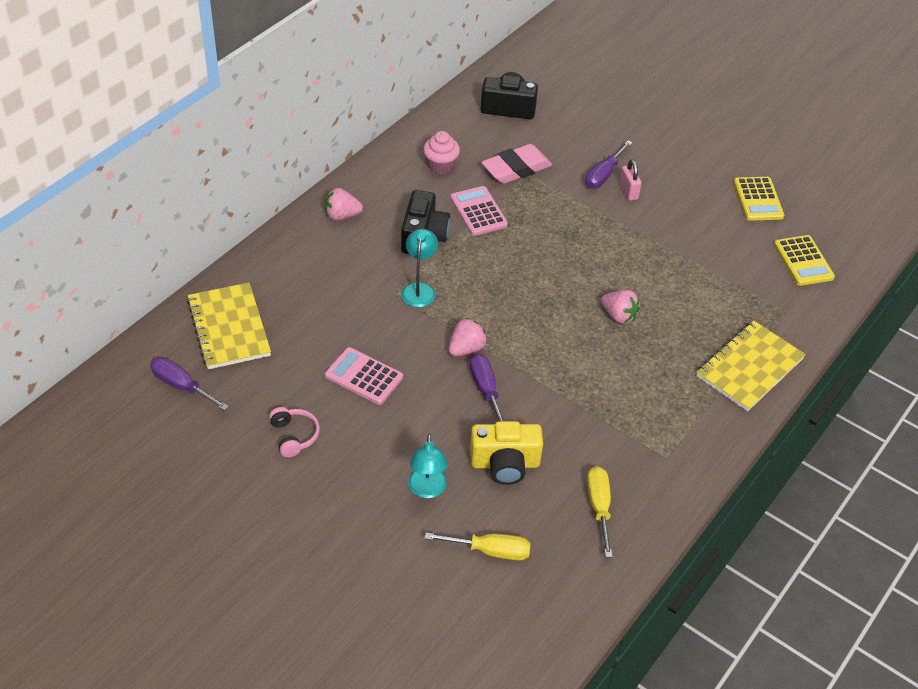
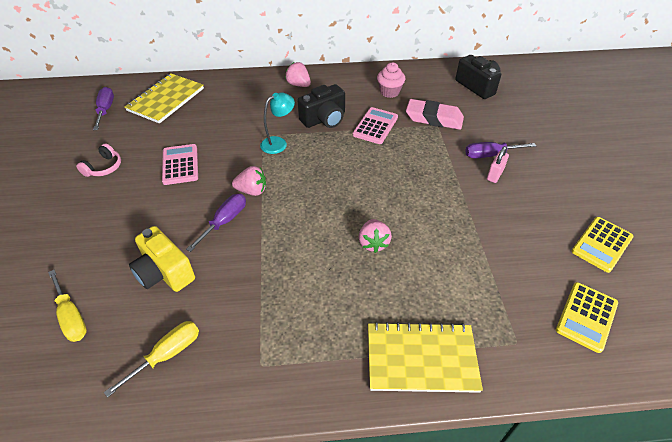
camera: 50 degrees right, 0 degrees up
turquoise lamp [408,434,448,498] -> none

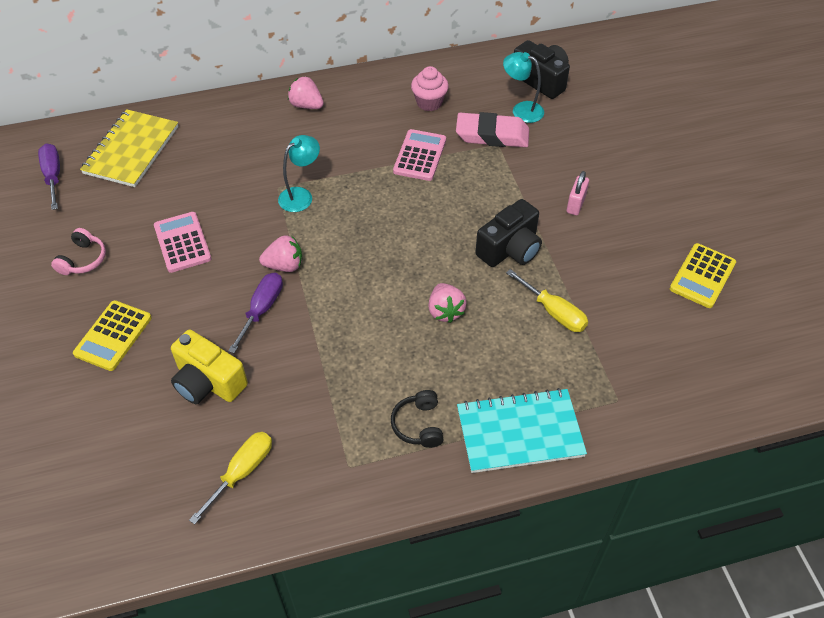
camera: 10 degrees left, 5 degrees up
yellow screwdriver [48,270,87,342] -> yellow screwdriver moved to [506,269,588,332]
black camera [297,84,345,128] -> black camera moved to [475,199,542,267]
yellow notebook [368,322,483,393] -> turquoise notebook [457,388,587,473]
purple screwdriver [465,142,536,158] -> none
yellow calculator [556,282,618,353] -> yellow calculator moved to [73,300,152,371]
none -> black headphones [391,390,444,448]
none -> turquoise lamp [503,52,544,123]

